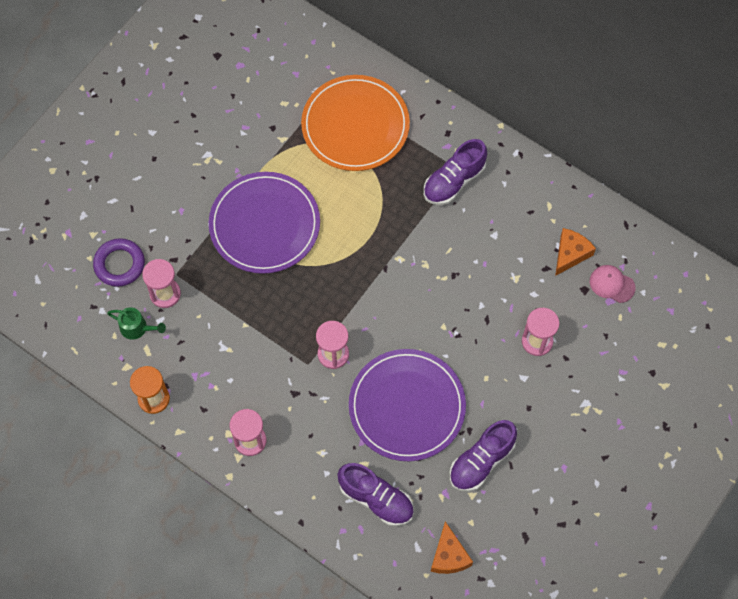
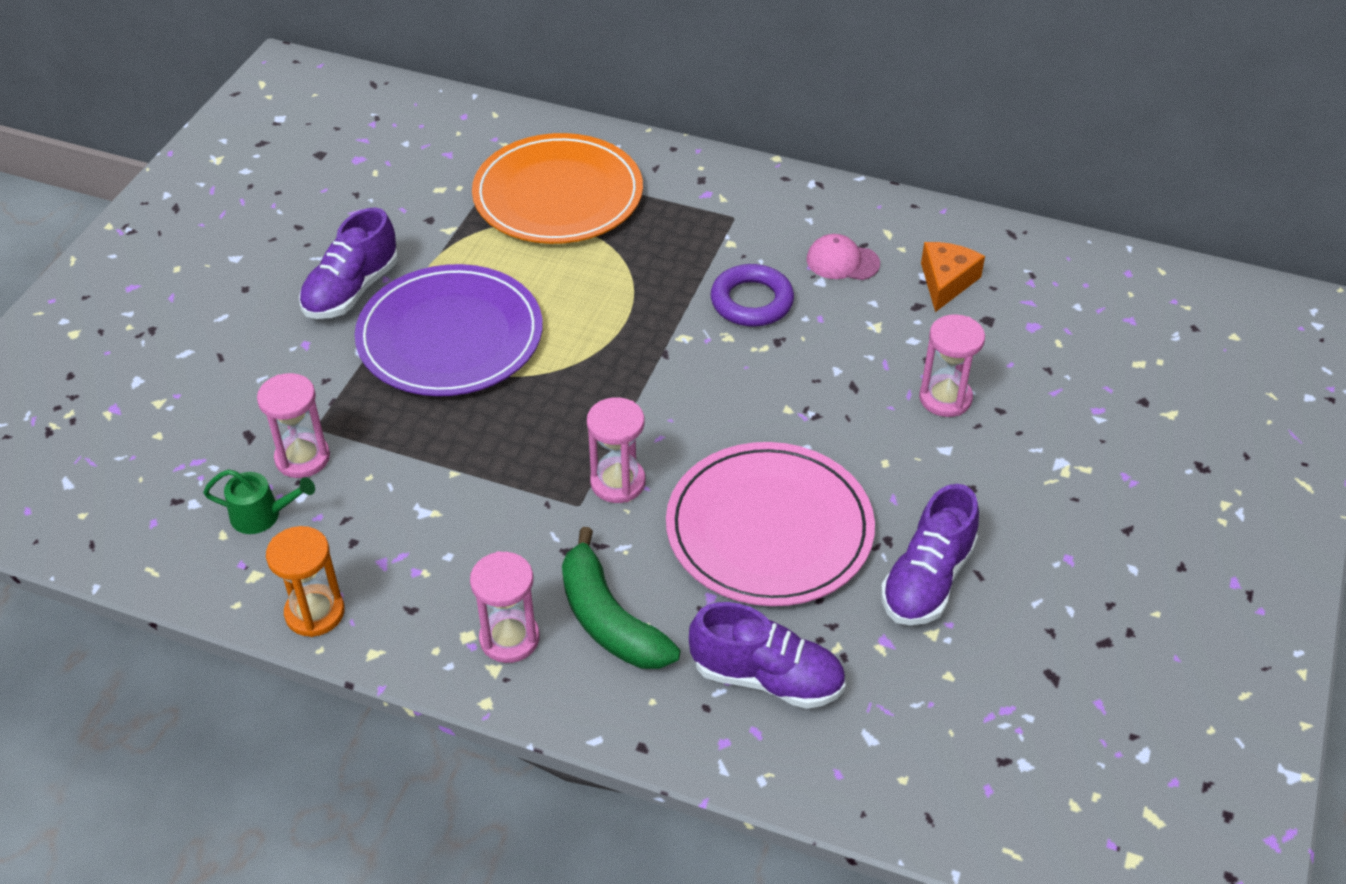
camera: 15 degrees left, 20 degrees down
purple ring [93,238,145,287] -> purple ring moved to [711,264,794,327]
purple plate [349,349,466,461] -> pink plate [666,442,875,606]
purple shoe [424,139,487,205] -> purple shoe moved to [299,208,398,319]
orange cheese [431,521,473,574] -> none
pink cap [590,265,636,303] -> pink cap moved to [807,234,880,280]
none -> green banana [562,527,681,669]

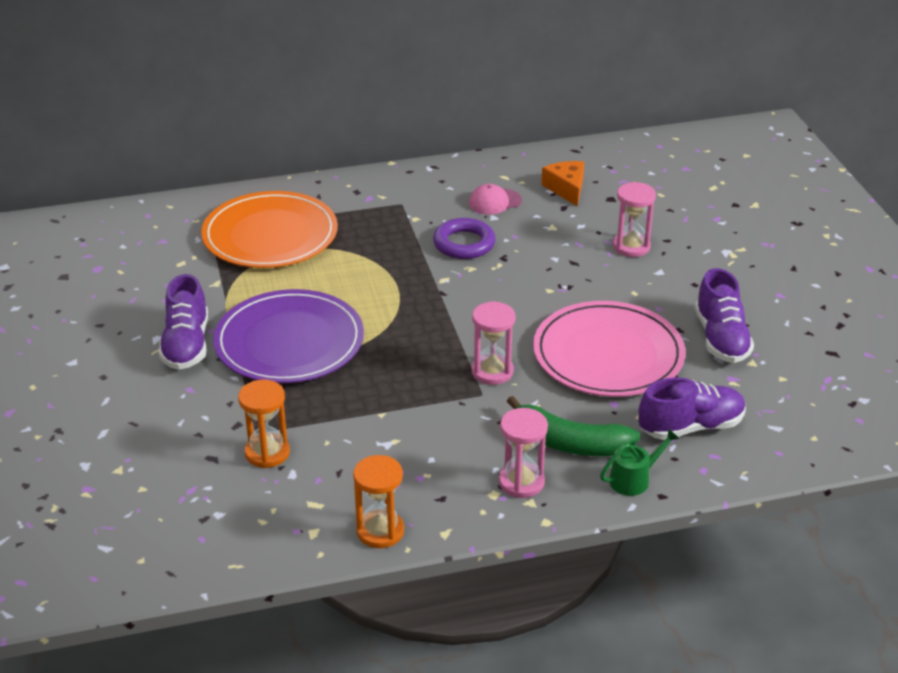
camera: 35 degrees left, 10 degrees down
green watering can [203,469,315,534] -> green watering can moved to [600,428,680,496]
pink hourglass [257,373,330,478] -> orange hourglass [238,380,290,468]

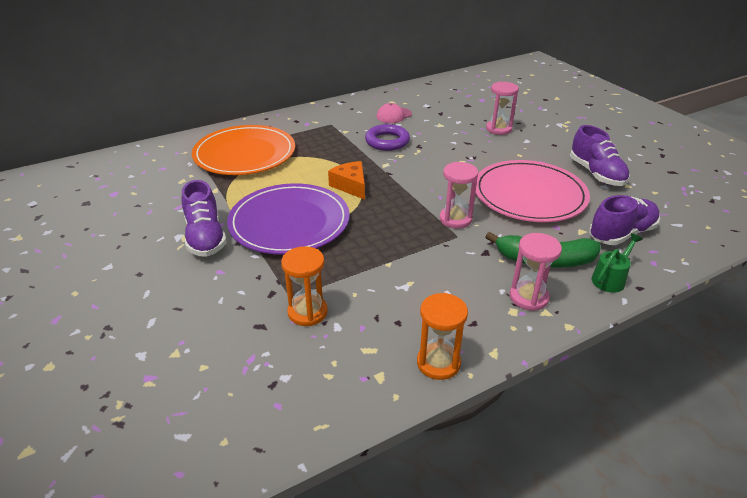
camera: 15 degrees left, 0 degrees up
orange cheese [541,161,584,207] -> orange cheese moved to [328,161,365,200]

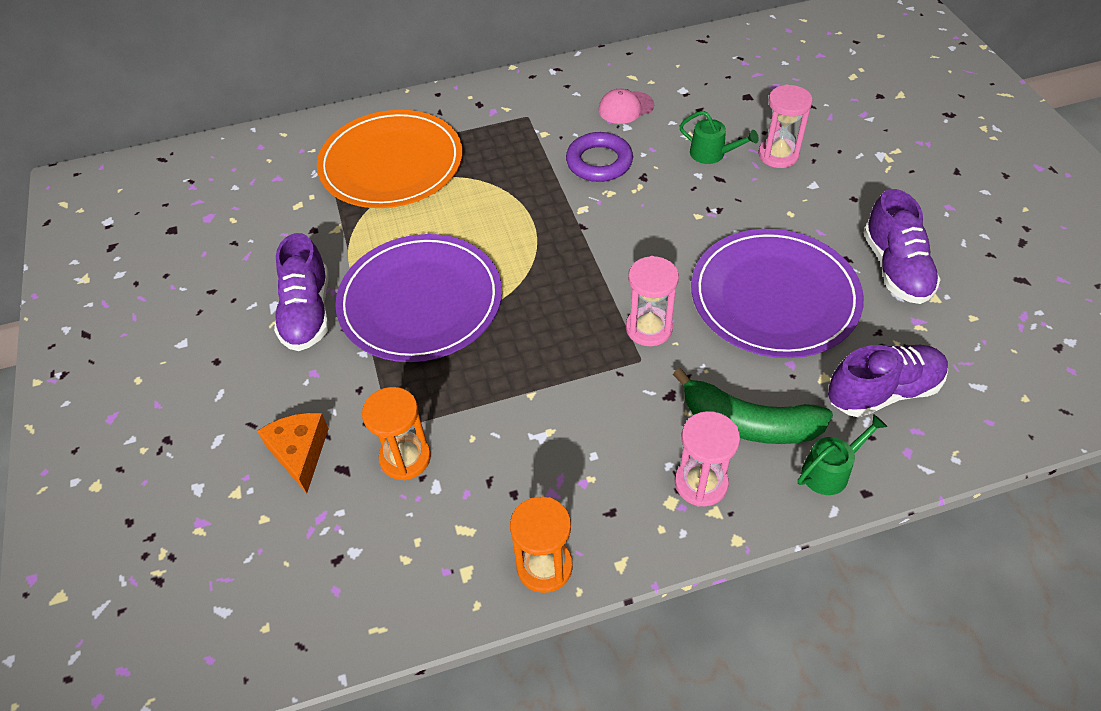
camera: 15 degrees right, 15 degrees up
orange cheese [328,161,365,200] -> orange cheese moved to [257,413,329,493]
pink plate [475,160,590,222] -> purple plate [691,229,864,358]
none -> green watering can [679,111,759,164]

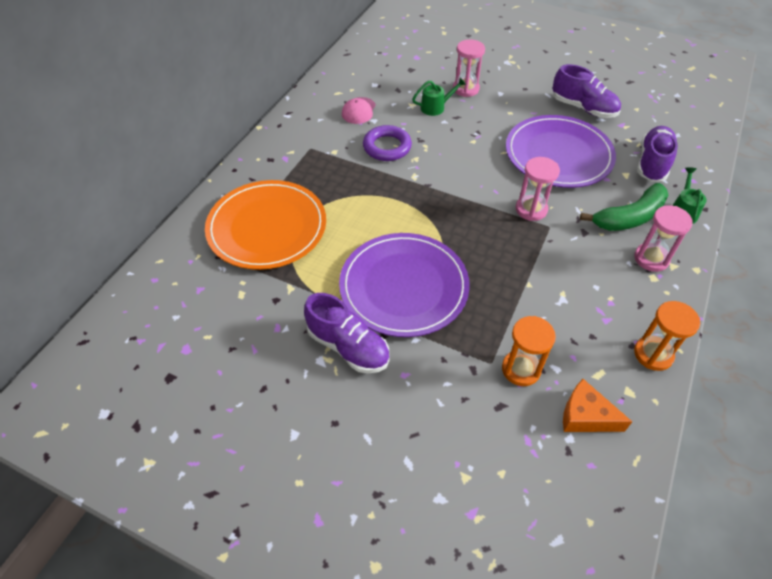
camera: 50 degrees left, 0 degrees up
orange cheese [257,413,329,493] -> orange cheese moved to [563,379,632,432]

